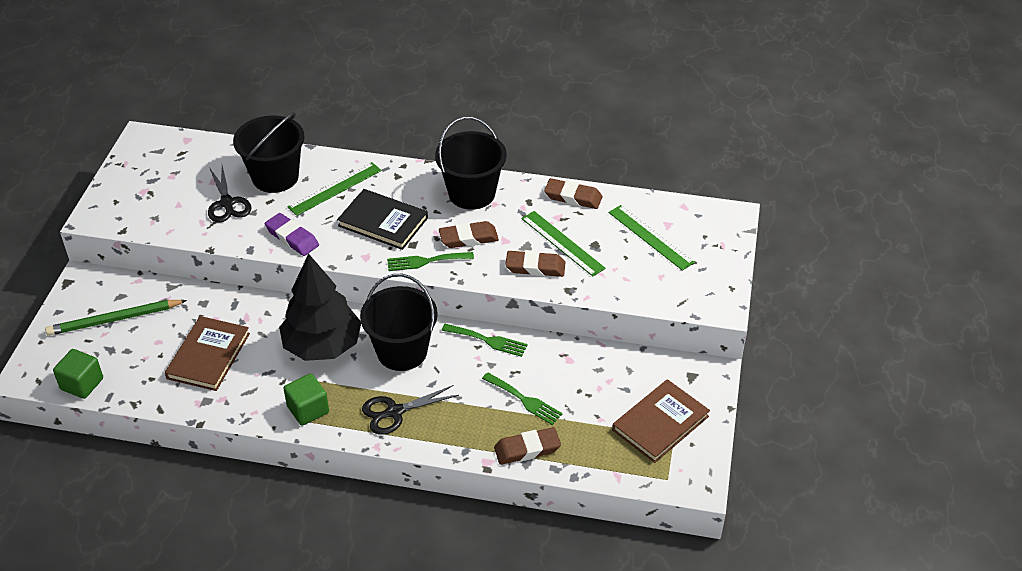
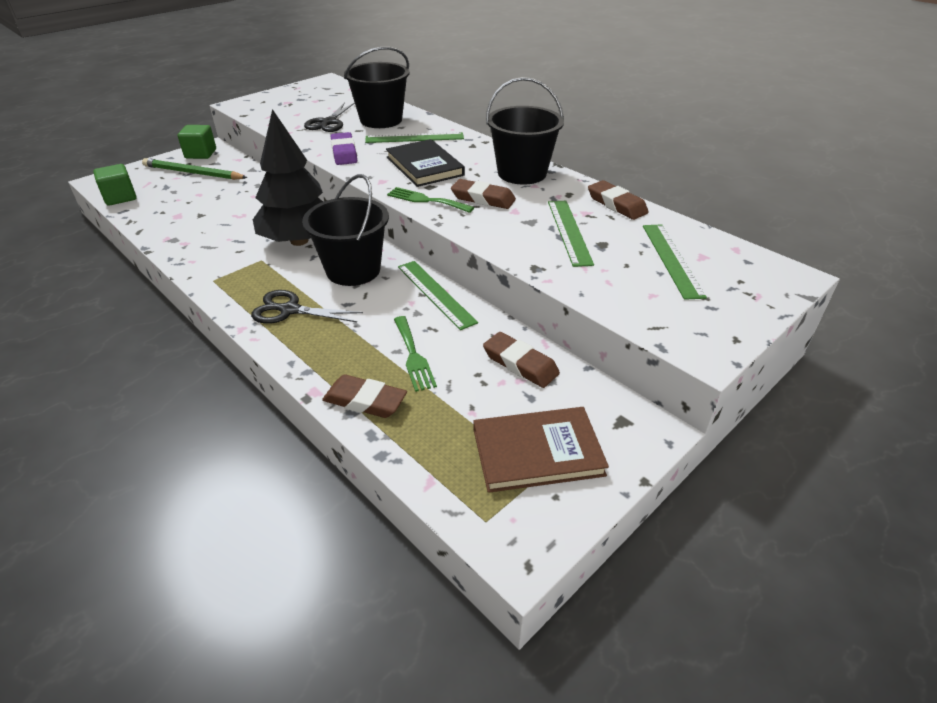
camera: 35 degrees right, 5 degrees down
brown book [165,316,250,391] -> none
green cube [283,373,329,426] -> green cube moved to [178,125,216,159]
green fork [441,324,527,357] -> green ruler [398,261,478,330]
brown eraser [505,251,566,277] -> brown eraser moved to [483,332,560,388]

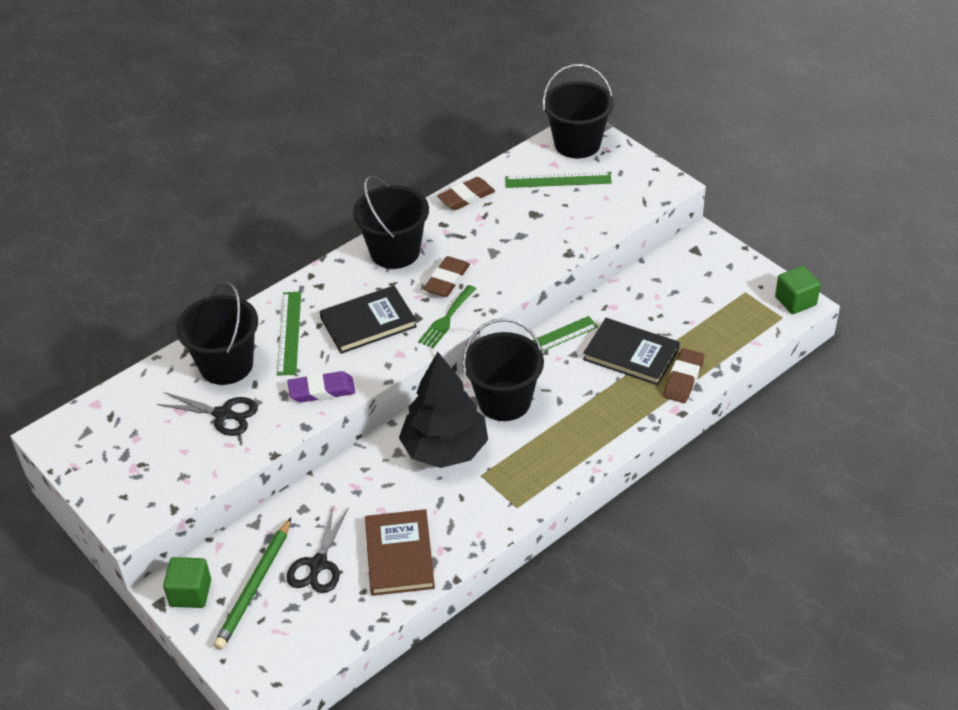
camera: 85 degrees left, 5 degrees up
green cube [93,164,136,205] -> green cube moved to [775,266,821,314]
black scissors [251,290,363,324] -> black scissors moved to [286,507,349,593]
green fork [394,316,437,392] -> black book [583,318,680,385]
brown book [473,407,609,493] -> brown book moved to [365,509,435,596]
brown eraser [483,332,560,388] -> none
green ruler [548,201,594,267] -> none
none -> black bucket [543,64,614,158]

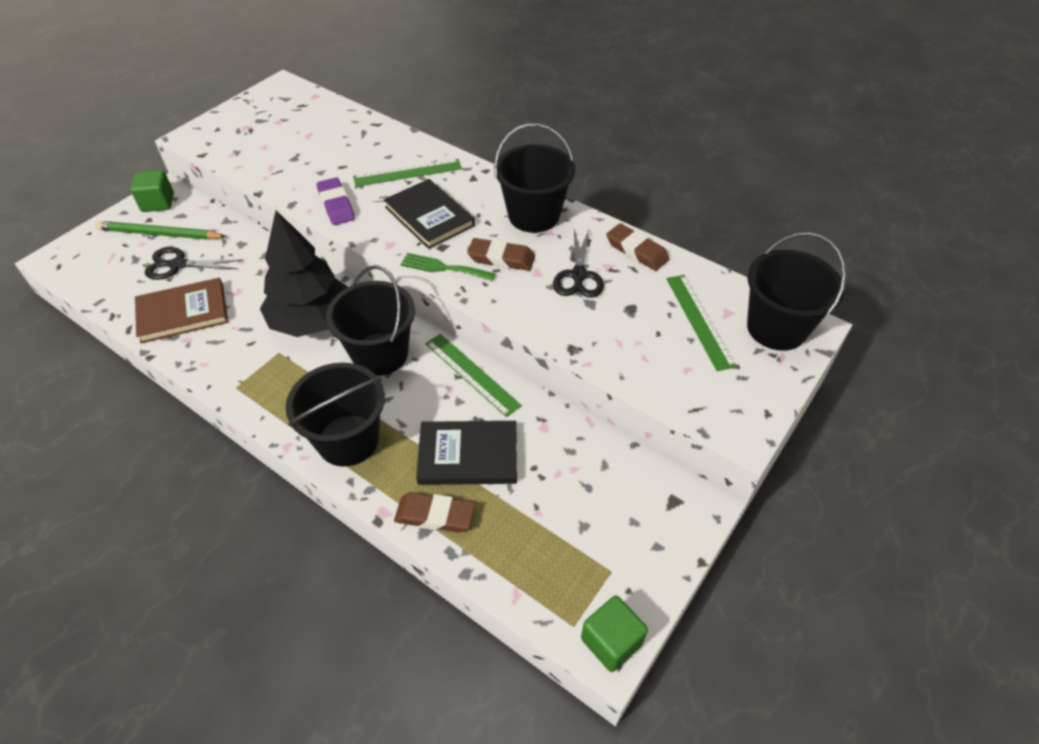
camera: 75 degrees right, 5 degrees up
black scissors [157,392,258,436] -> black scissors moved to [553,229,604,298]
black bucket [176,282,258,385] -> black bucket moved to [286,363,385,467]
black book [583,318,680,385] -> black book turned 75 degrees clockwise [416,421,517,485]

